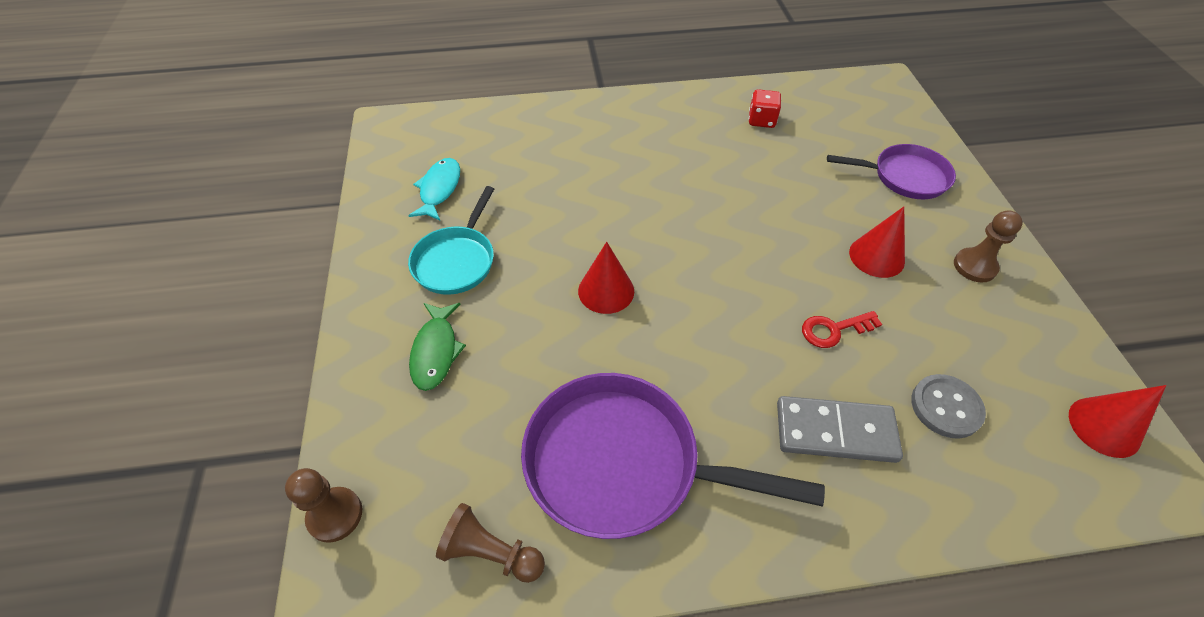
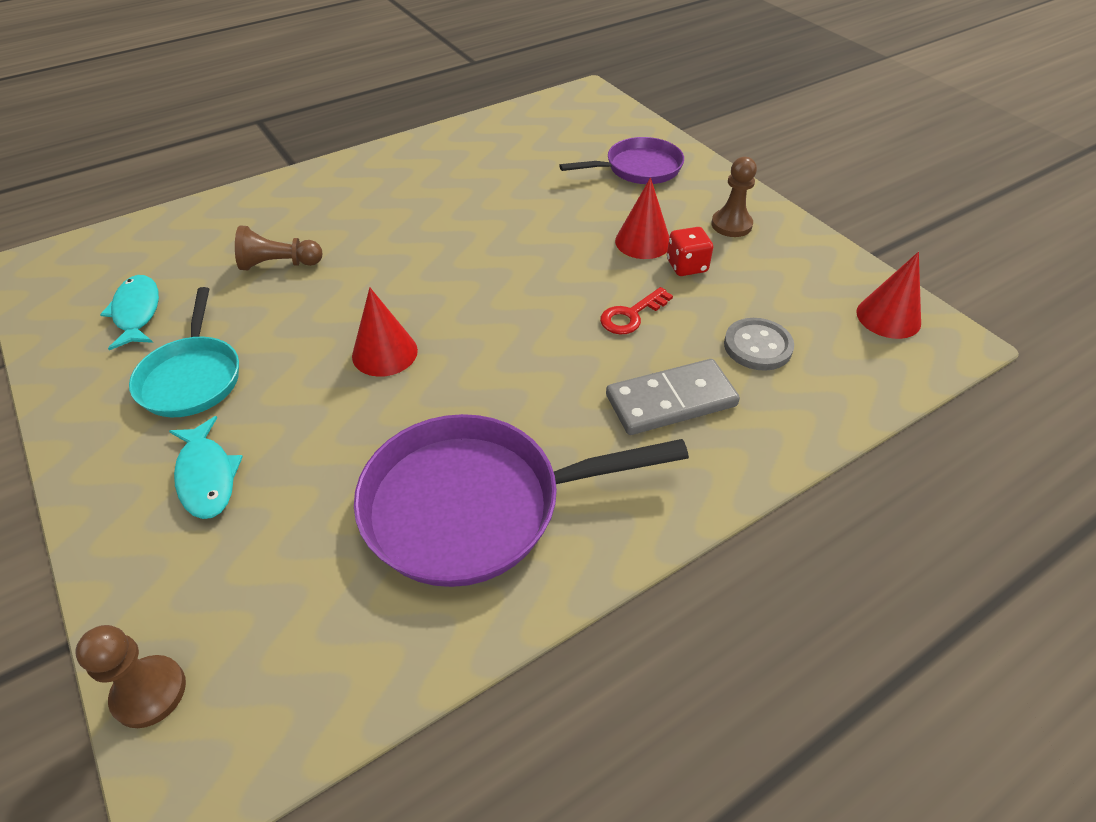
camera: 25 degrees left, 5 degrees down
green fish [409,303,466,391] -> turquoise fish [169,416,243,519]
brown pawn [436,503,545,583] -> brown pawn moved to [235,225,323,270]
red dice [749,89,781,128] -> red dice moved to [667,227,713,276]

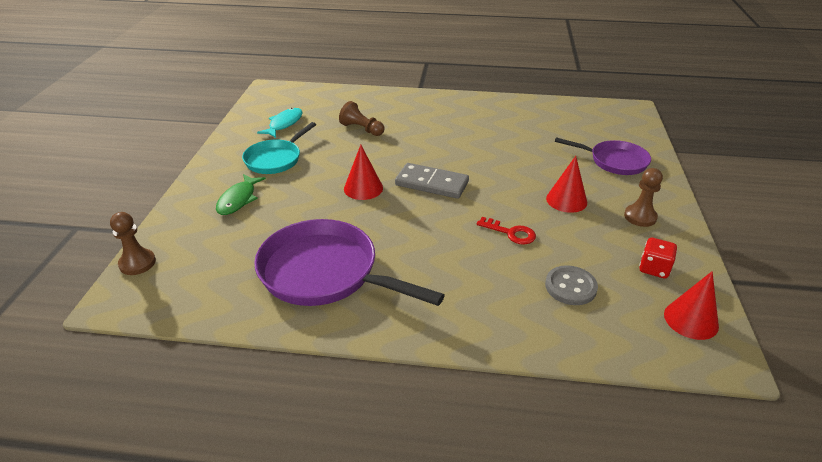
camera: 40 degrees right, 10 degrees down
turquoise fish [169,416,243,519] -> green fish [216,174,266,215]
red key [600,287,673,334] -> red key turned 150 degrees counterclockwise [476,217,536,245]
grey domino [606,359,740,435] -> grey domino moved to [395,163,469,199]
red dice [667,227,713,276] -> red dice moved to [639,238,677,279]

